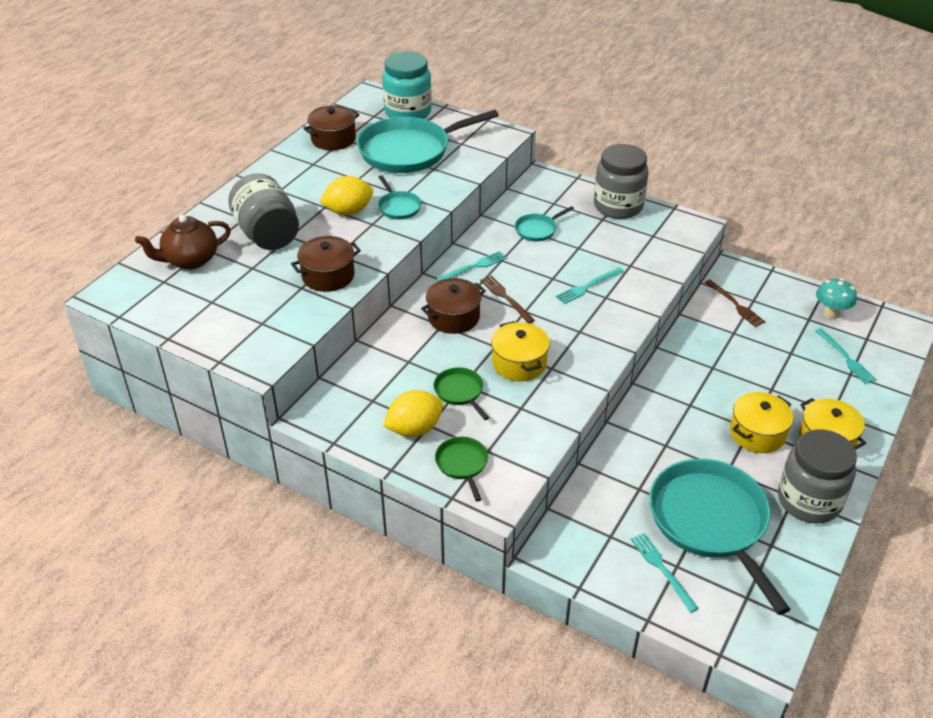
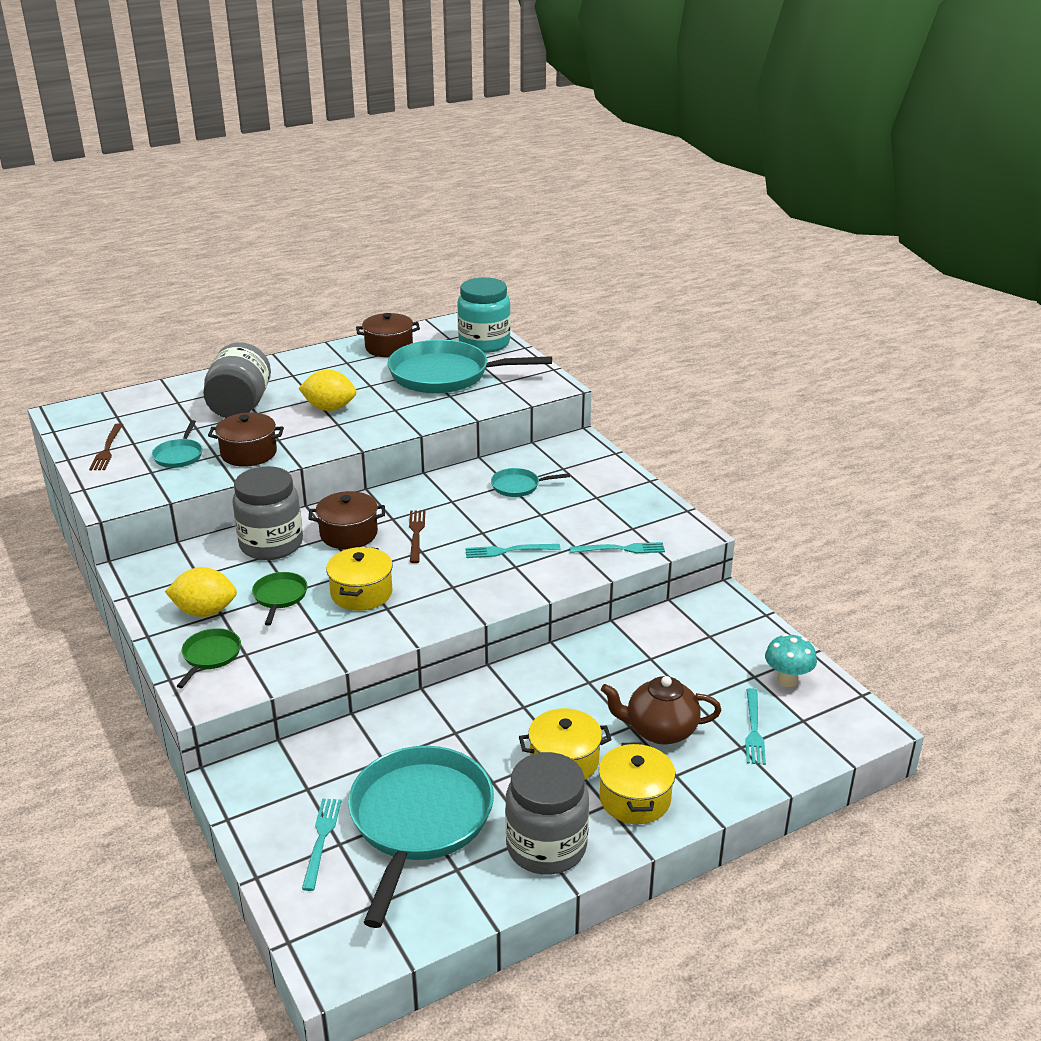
camera: 30 degrees right, 10 degrees down
brown teapot [135,215,231,269] -> brown teapot moved to [601,676,721,745]
turquoise pan [378,175,421,219] -> turquoise pan moved to [152,420,203,468]
turquoise fork [435,251,507,282] -> turquoise fork moved to [570,542,665,553]
grey jar [594,144,648,219] -> grey jar moved to [232,466,303,560]
brown fork [705,280,765,327] -> brown fork moved to [89,423,123,470]

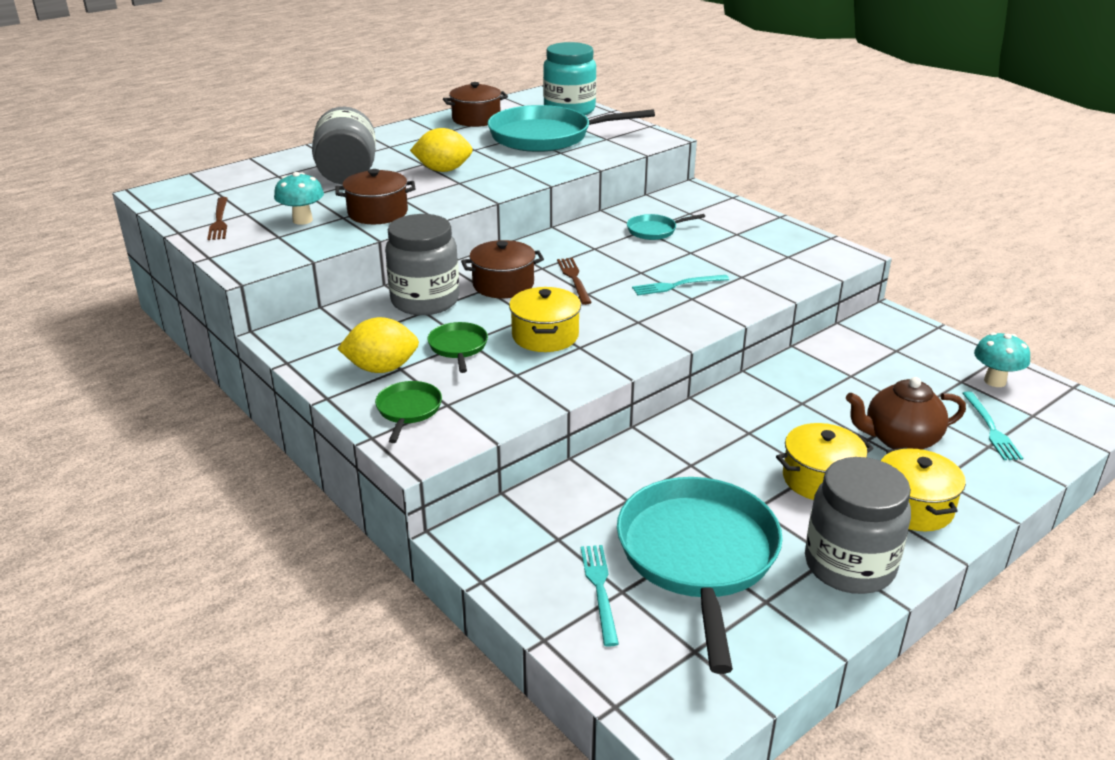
camera: 10 degrees left, 0 degrees up
turquoise pan [152,420,203,468] -> turquoise mushroom [274,172,324,225]
turquoise fork [570,542,665,553] -> none

